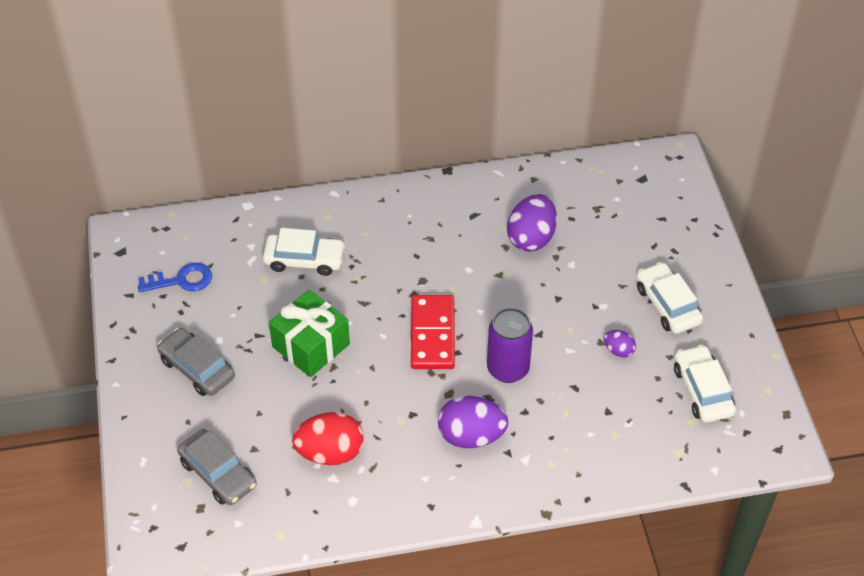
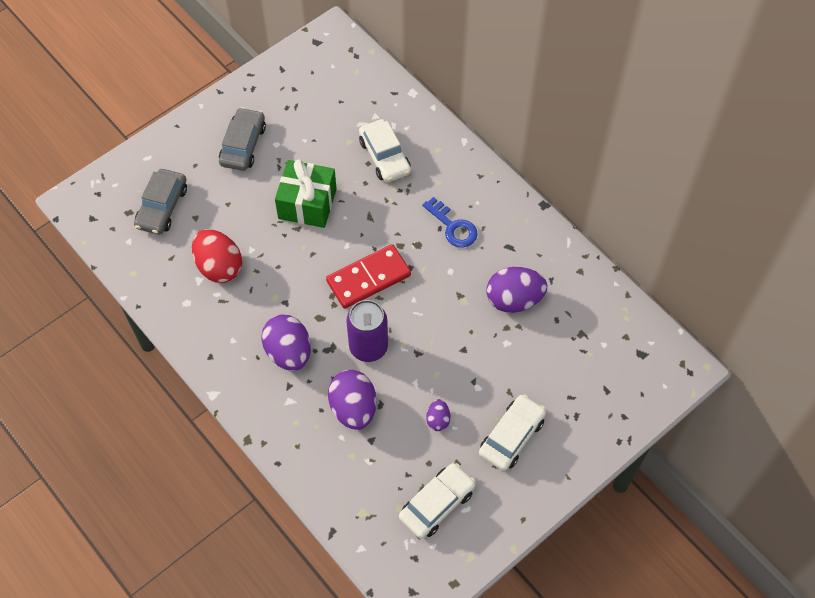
camera: 60 degrees right, 10 degrees up
blue key [138,263,212,292] -> blue key moved to [422,197,478,248]
none -> purple egg [328,370,377,430]

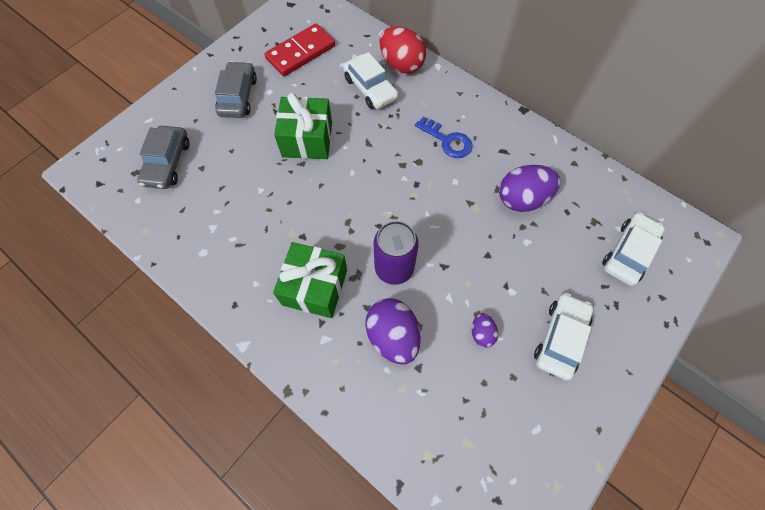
camera: 10 degrees left, 5 degrees up
red egg [192,229,242,283] -> red egg moved to [379,26,426,74]
purple egg [261,315,311,371] -> green gift [273,242,347,318]
red domino [326,244,411,309] -> red domino moved to [264,24,335,76]
white car [399,463,475,539] -> white car moved to [602,212,665,286]

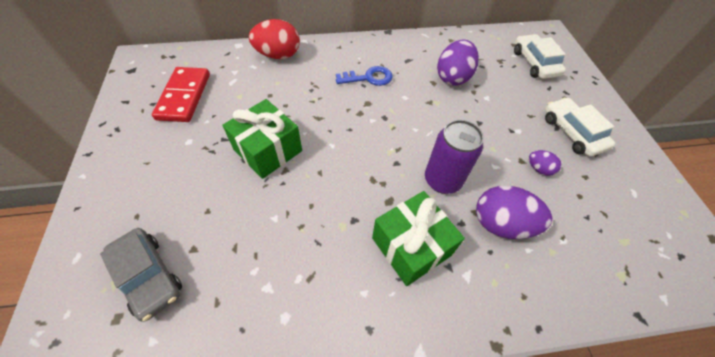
camera: 50 degrees left, 10 degrees down
grey car [215,61,257,118] -> none
white car [343,52,398,109] -> none

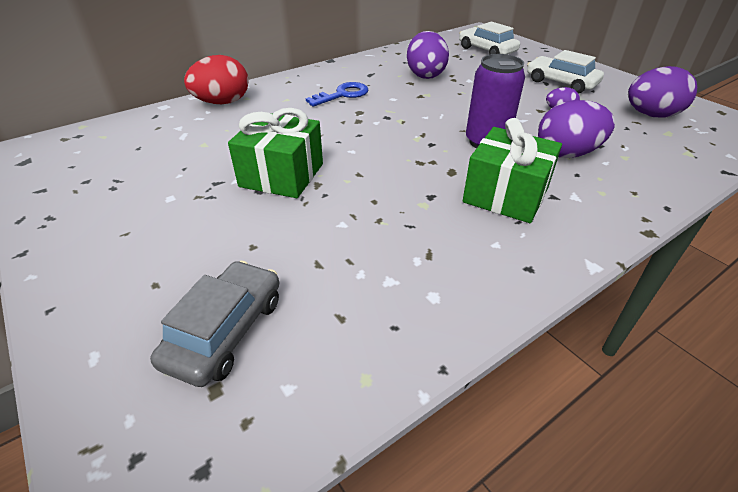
camera: 25 degrees left, 15 degrees down
grey car [100,228,182,322] -> grey car turned 90 degrees counterclockwise [150,261,279,387]
red domino [152,67,210,122] -> none
none -> purple egg [628,66,697,118]

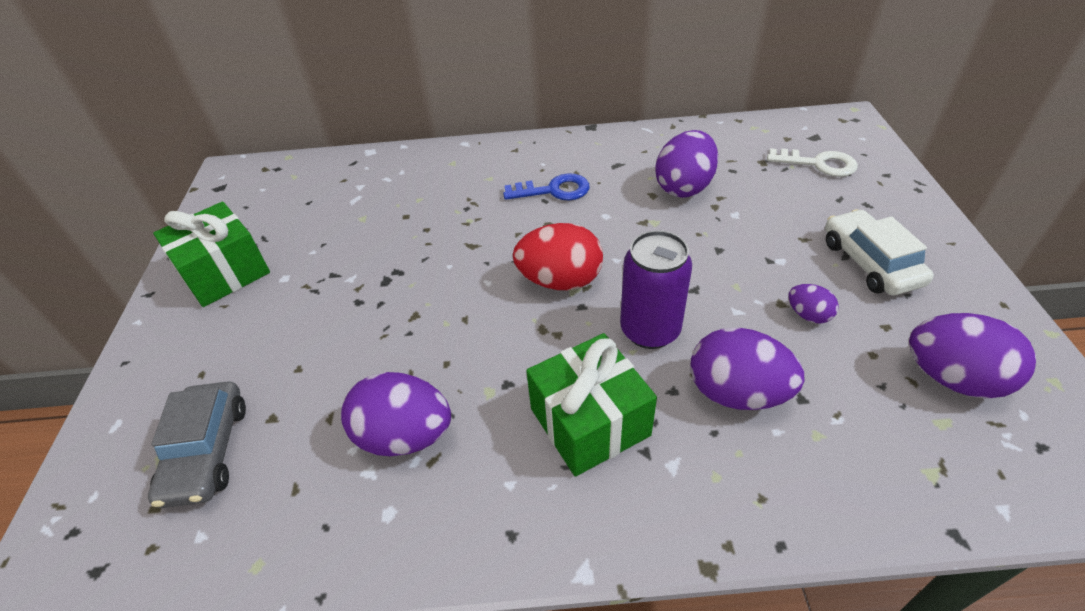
camera: 35 degrees right, 5 degrees up
grey car [150,261,279,387] -> grey car turned 120 degrees clockwise [148,381,246,508]
red egg [184,55,249,104] -> red egg moved to [513,223,603,290]
green gift [228,108,323,198] -> green gift moved to [153,201,270,307]
white car [459,22,520,55] -> white key [767,148,858,177]
none -> purple egg [341,372,451,456]

